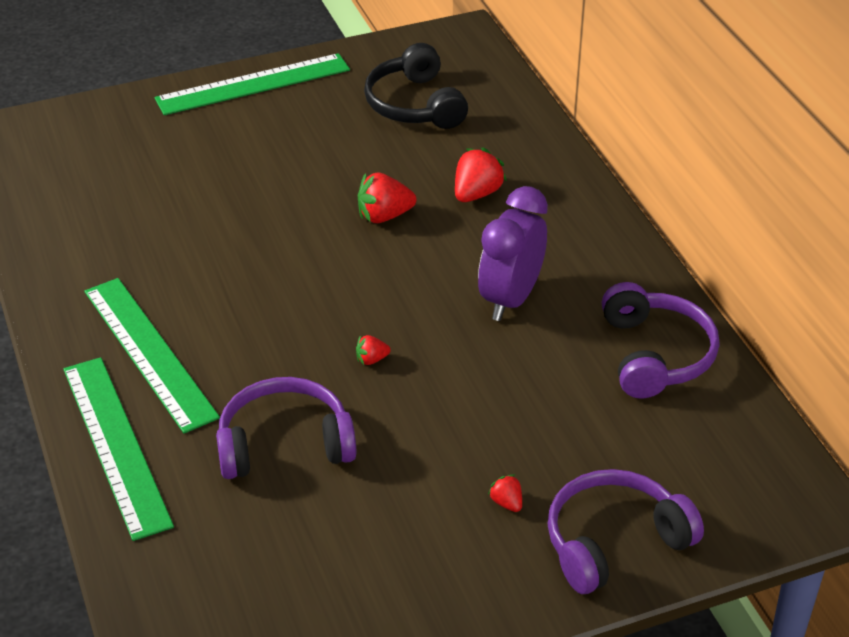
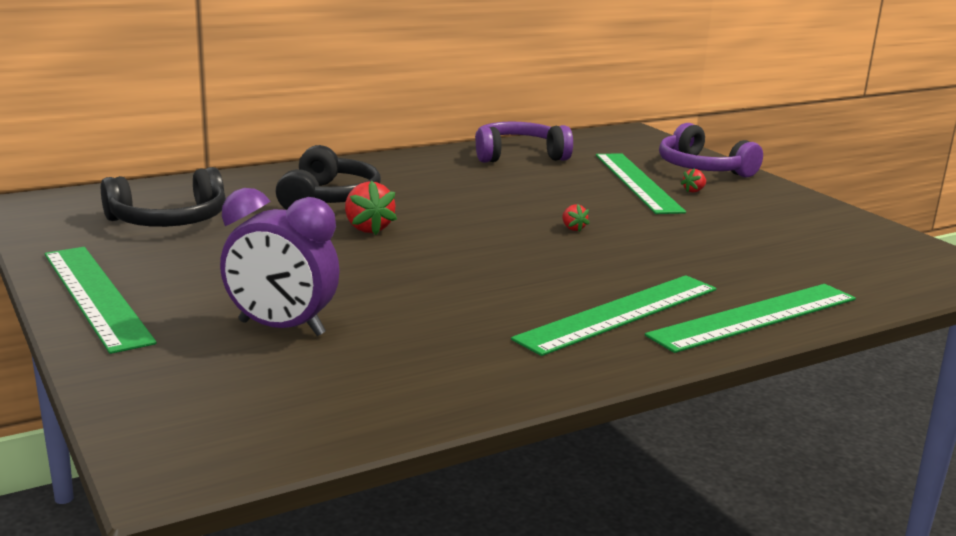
camera: 100 degrees left, 20 degrees down
purple headphones [216,377,356,479] -> none
red strawberry [455,148,507,202] -> black headphones [276,145,381,210]
purple clock [478,186,548,321] -> purple clock moved to [220,188,340,336]
none -> green ruler [596,153,686,214]

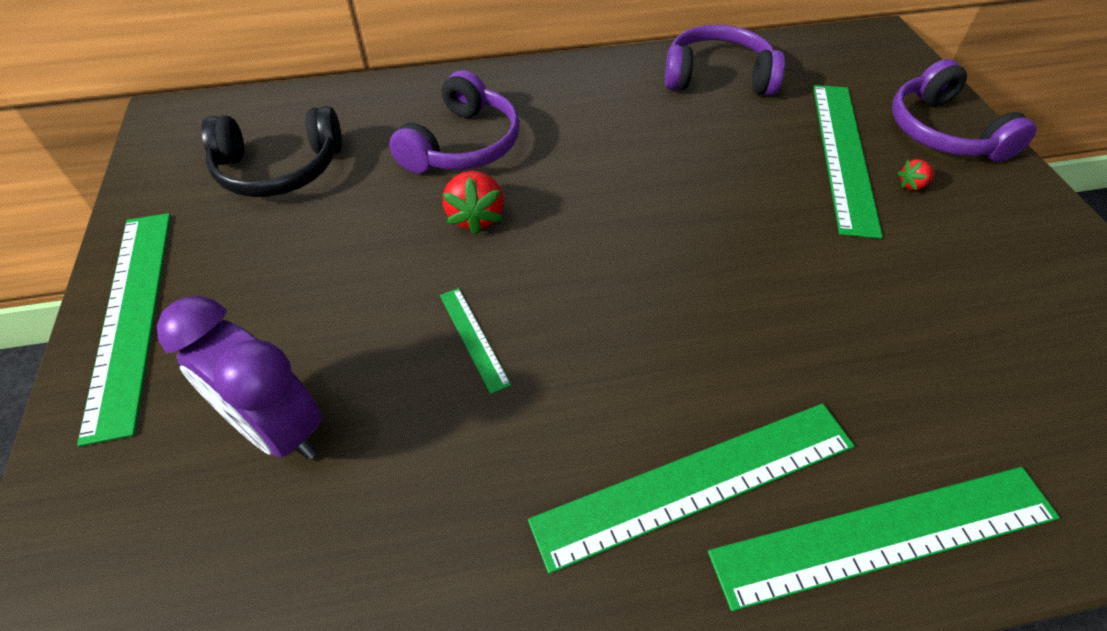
camera: 20 degrees right, 30 degrees up
black headphones [276,145,381,210] -> purple headphones [389,70,520,173]
red strawberry [562,204,590,232] -> none
none -> green ruler [440,288,511,394]

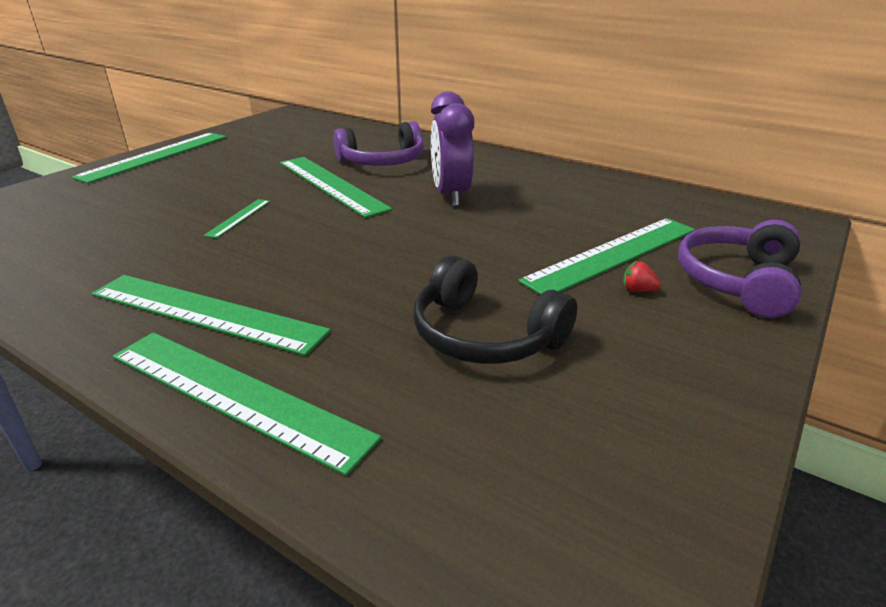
camera: 45 degrees right, 20 degrees down
purple clock [157,296,322,460] -> purple clock moved to [431,91,474,207]
black headphones [201,106,342,197] -> black headphones moved to [413,255,577,364]
red strawberry [442,170,504,235] -> green ruler [280,157,392,218]
purple headphones [665,25,785,95] -> none

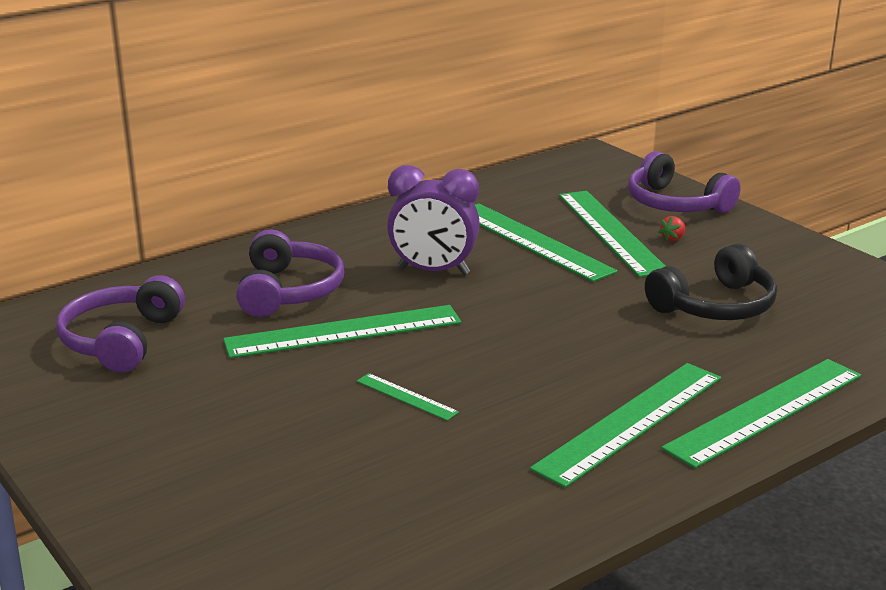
camera: 70 degrees left, 5 degrees down
green ruler [71,133,227,184] -> green ruler moved to [475,203,618,282]
none -> purple headphones [56,275,185,372]

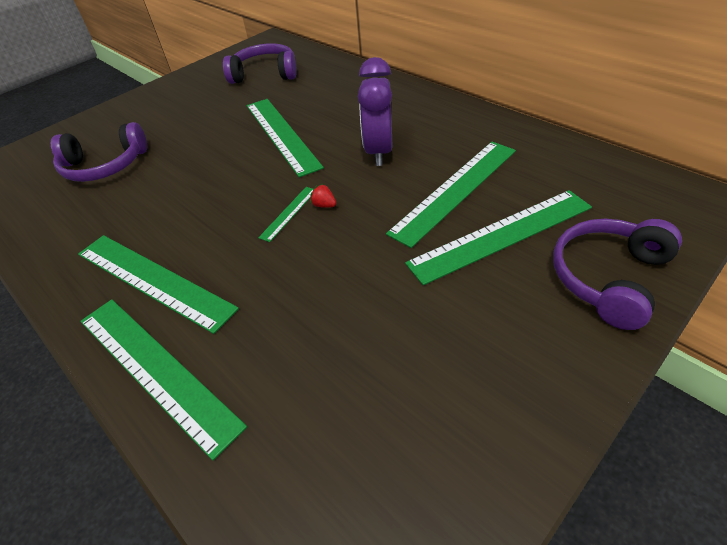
camera: 85 degrees right, 20 degrees up
purple headphones [236,230,344,317] -> purple headphones moved to [51,122,147,182]
green ruler [357,373,459,421] -> green ruler moved to [258,187,314,242]
black headphones [645,244,777,320] -> none
red strawberry [659,216,685,242] -> red strawberry moved to [310,184,336,208]

